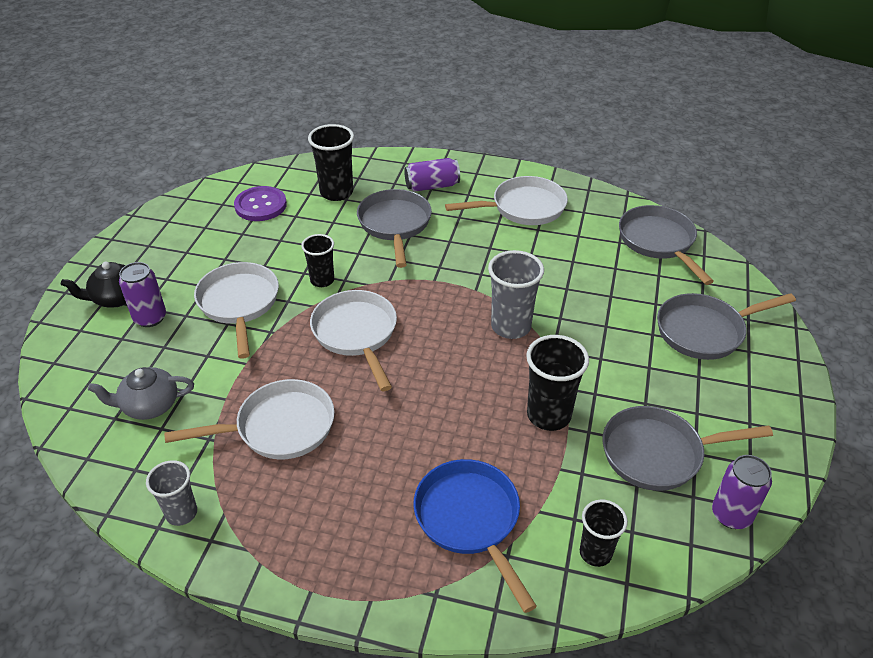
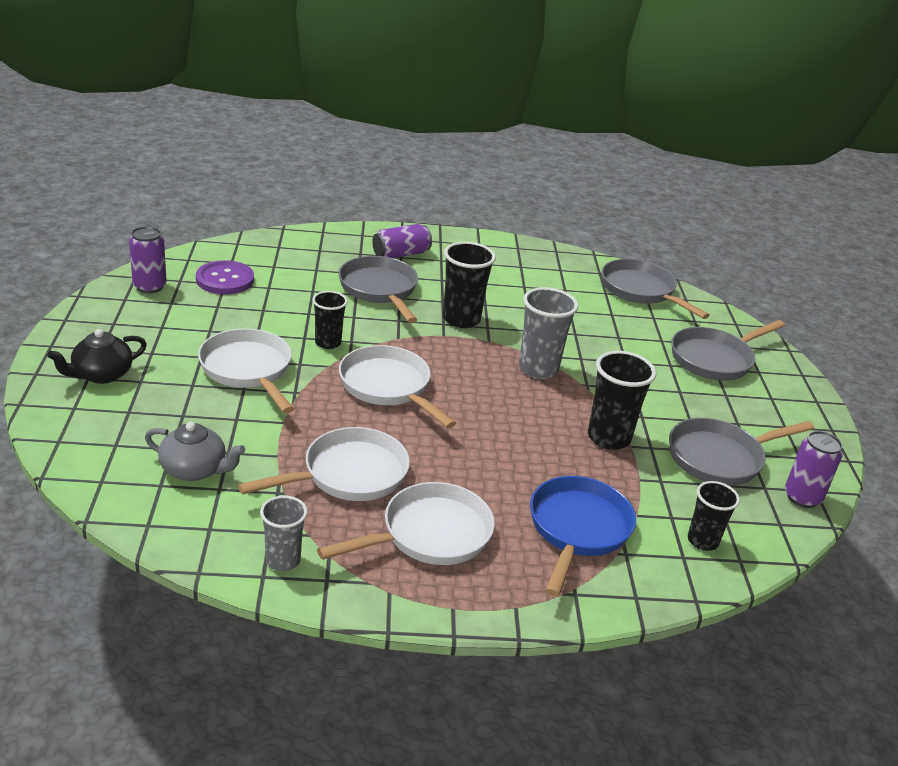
camera: 20 degrees left, 10 degrees down
grey teapot [88,367,194,420] -> grey teapot turned 135 degrees counterclockwise [145,422,245,481]
purple can [119,262,166,327] -> purple can moved to [129,226,167,293]
black cup [308,124,354,201] -> black cup moved to [443,241,496,328]
blue pan [413,459,537,613] -> blue pan turned 60 degrees clockwise [530,476,636,597]
white pan [445,176,568,225] -> white pan moved to [317,482,495,565]

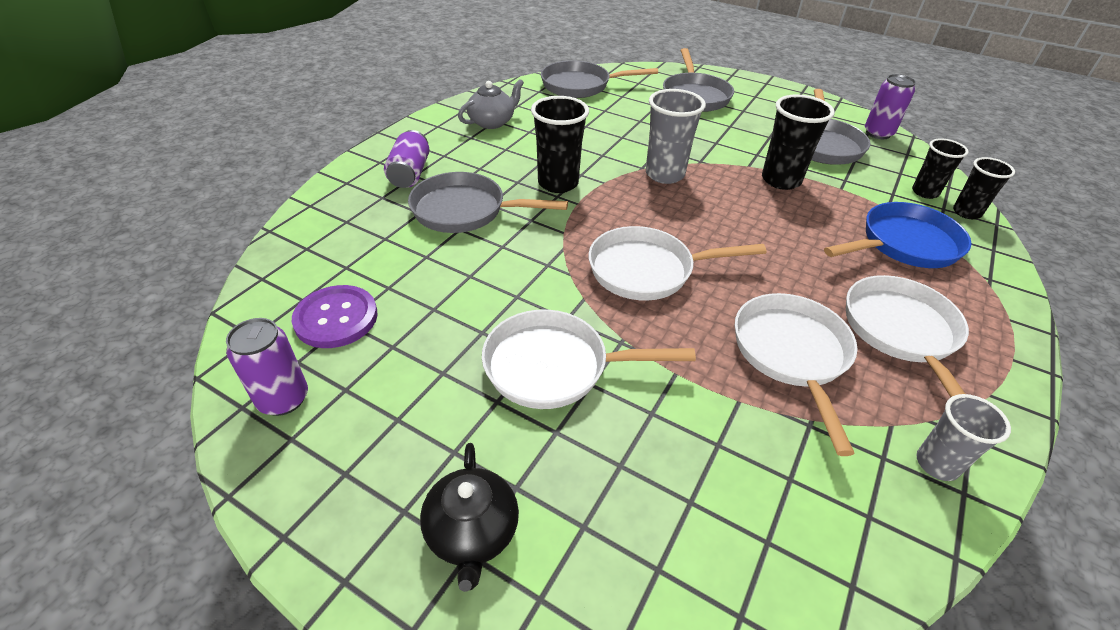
camera: 55 degrees left, 10 degrees up
grey teapot [145,422,245,481] -> grey teapot moved to [458,79,524,129]
black cup [312,291,348,349] -> black cup moved to [953,157,1015,219]
blue pan [530,476,636,597] -> blue pan turned 105 degrees clockwise [824,202,972,268]

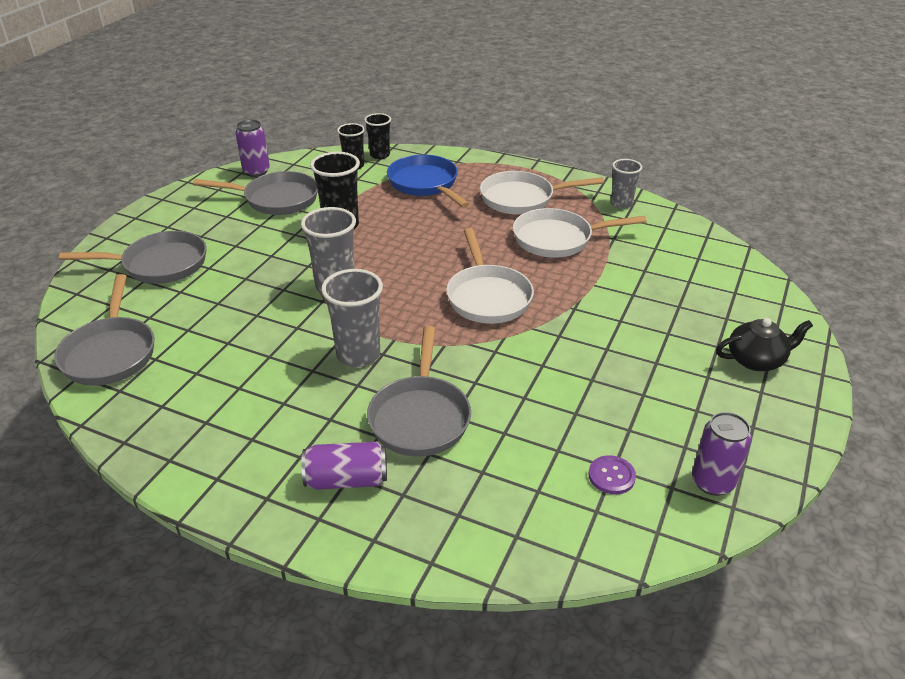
camera: 95 degrees left, 5 degrees down
purple button [292,285,378,348] -> purple button [588,455,636,494], size x0.60
grey teapot [458,79,524,129] -> none
white pan [482,310,696,409] -> none
black cup [531,96,589,193] -> grey cup [321,269,383,367]

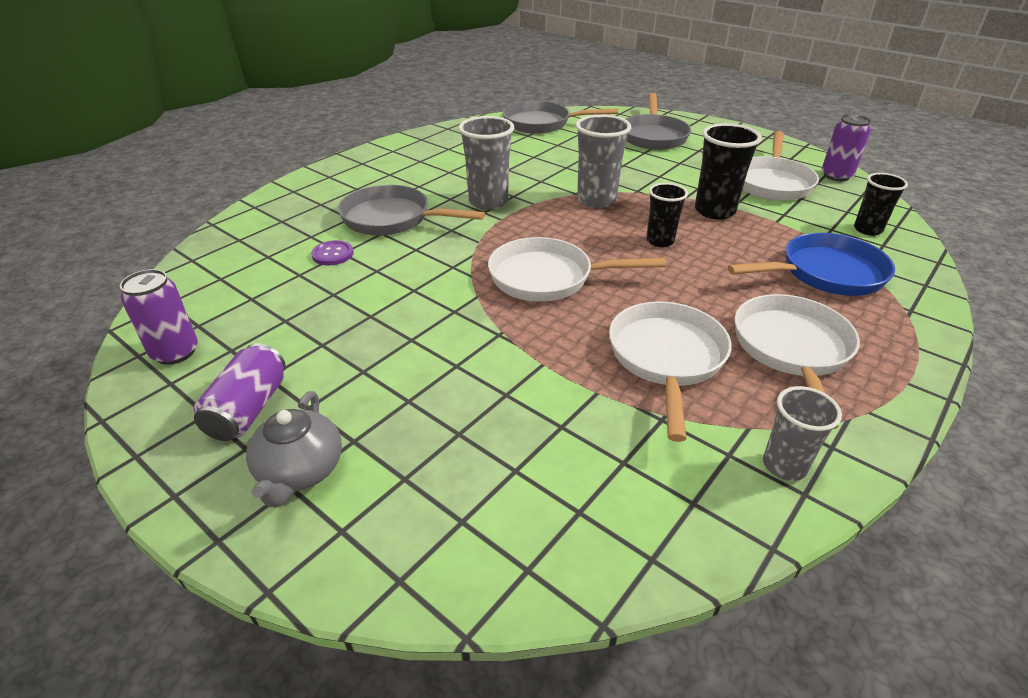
camera: 105 degrees right, 0 degrees up
grey pan [193,171,318,215] -> white pan [743,131,819,201]
purple can [301,442,387,490] -> purple can moved to [194,343,286,441]
black cup [364,113,391,159] -> black cup moved to [646,183,688,247]
purple button [588,455,636,494] -> purple button moved to [311,240,354,265]
black teapot [716,318,813,371] -> grey teapot [246,391,342,507]

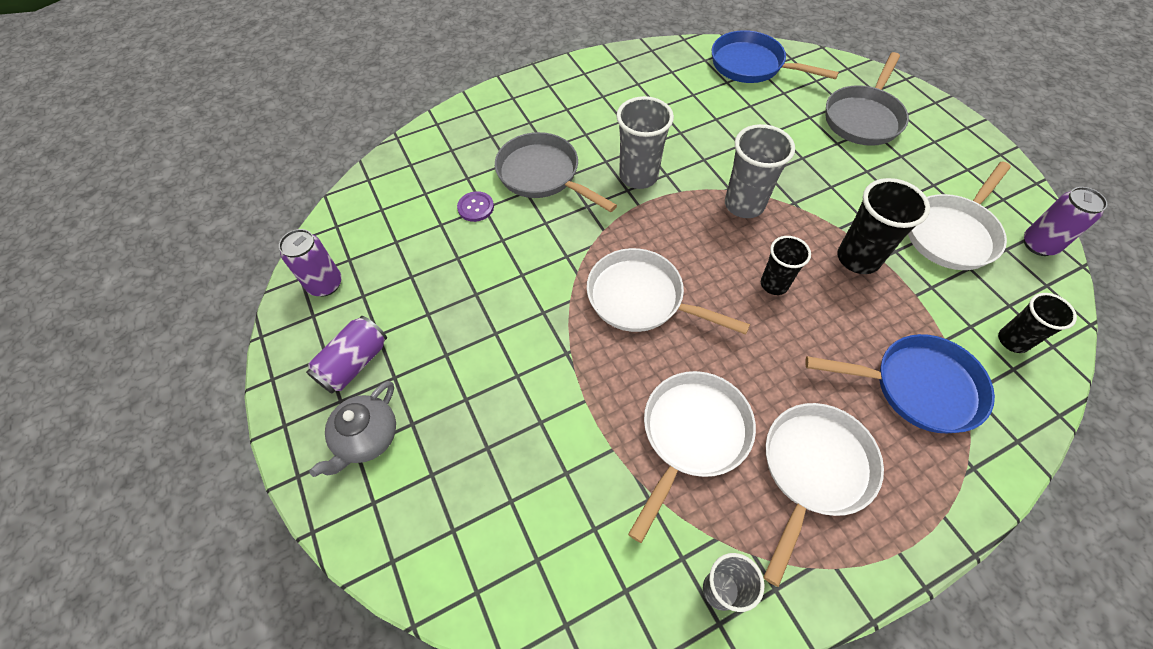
camera: 25 degrees right, 20 degrees up
grey pan [502,101,618,134] -> blue pan [712,30,839,83]

